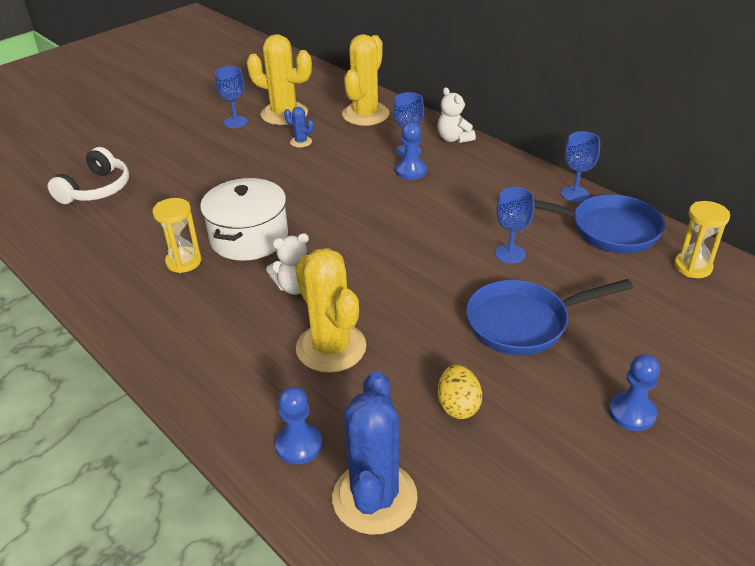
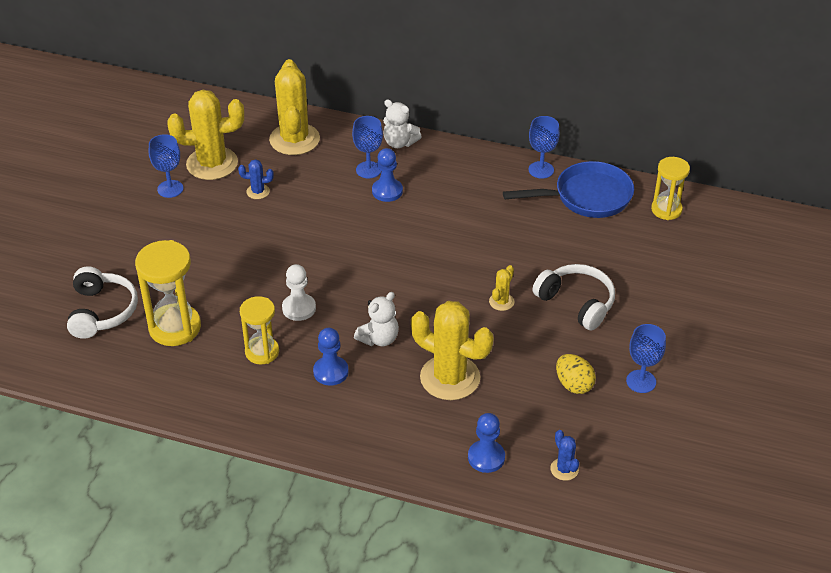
camera: 30 degrees left, 5 degrees up
white pot [200,178,288,261] -> white pawn [282,264,316,321]
blue cactus [332,371,418,535] -> blue cactus [550,430,579,481], size x0.44
blue pan [466,279,633,355] -> white headphones [532,264,615,330]
blue goblet [495,187,534,264] -> blue goblet moved to [626,324,666,393]
blue pawn [609,354,660,431] -> blue pawn moved to [313,328,349,386]
none -> yellow hourglass [135,240,201,346]
none -> yellow cactus [489,265,514,311]

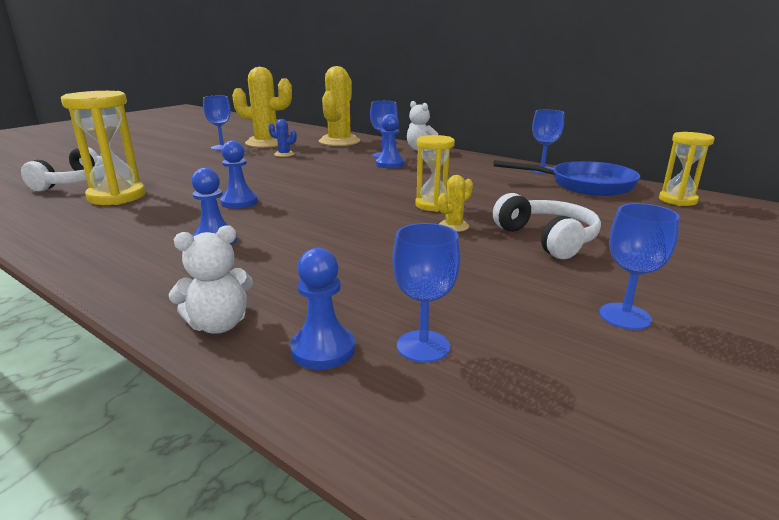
camera: 20 degrees right, 20 degrees down
yellow hourglass [240,296,279,364] -> yellow hourglass moved to [415,135,455,212]
white pawn [282,264,316,321] -> blue pawn [220,141,258,209]
white teddy bear [354,292,399,346] -> white teddy bear moved to [168,225,253,333]
yellow cactus [411,301,494,400] -> none
blue cactus [550,430,579,481] -> none
yellow egg [556,354,596,394] -> none
none -> blue goblet [392,223,460,363]

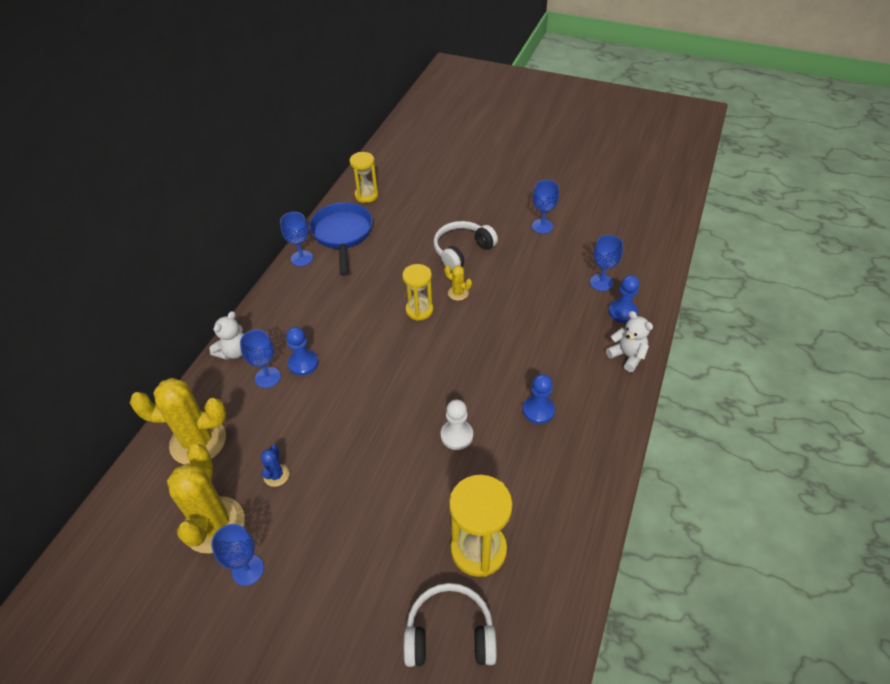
camera: 105 degrees left, 25 degrees up
blue pawn [220,141,258,209] -> white pawn [441,400,473,450]

